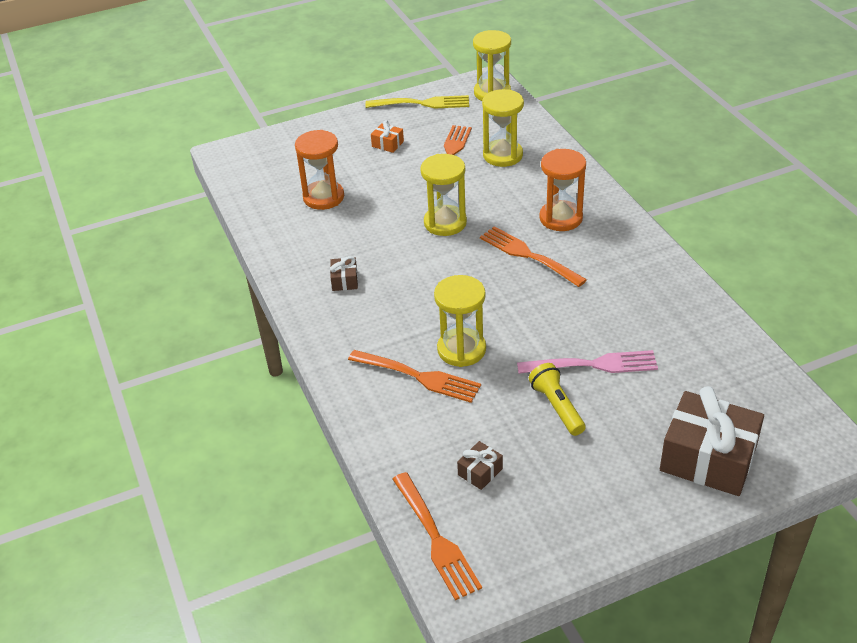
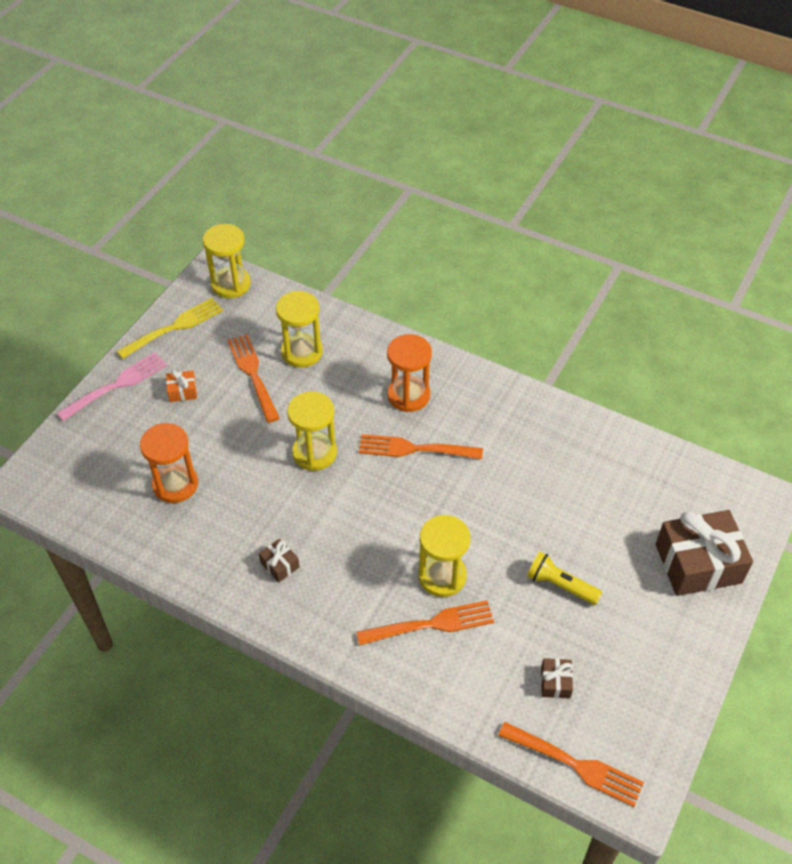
camera: 40 degrees left, 10 degrees up
pink fork [517,350,658,374] -> pink fork moved to [56,352,167,421]

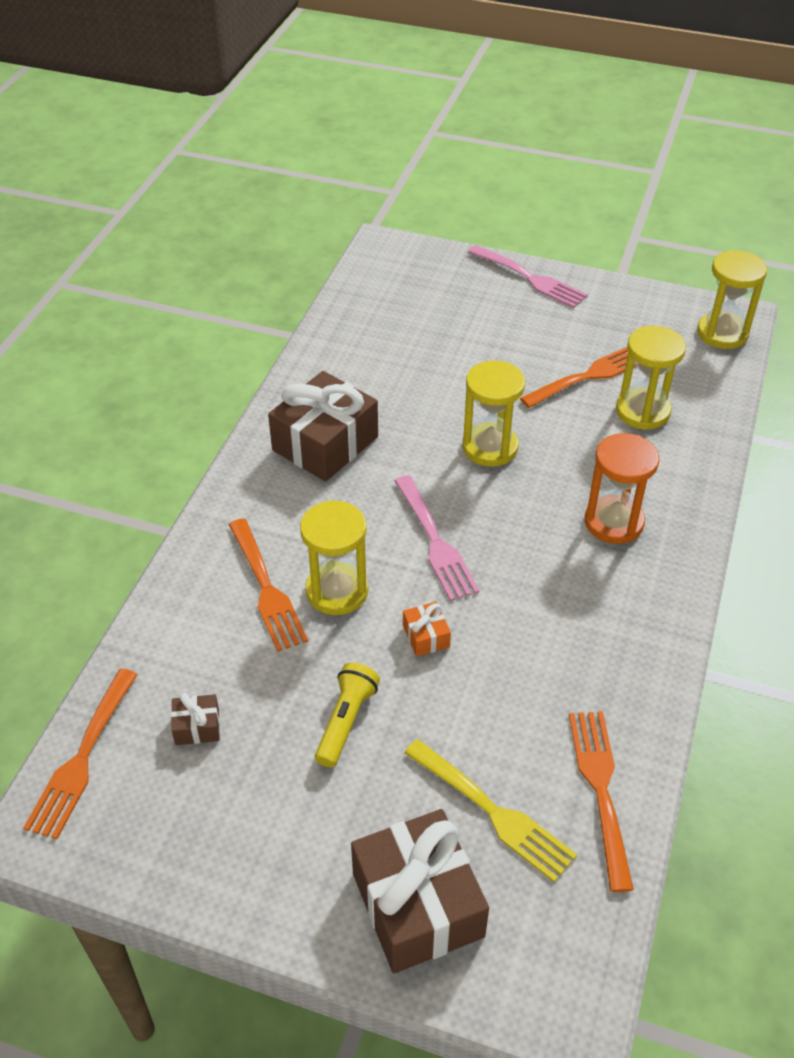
camera: 80 degrees right, 5 degrees down
yellow fork [116,298,223,359] -> yellow fork moved to [404,739,577,882]
orange hourglass [140,423,198,503] -> none
orange gift [166,369,197,402] -> orange gift moved to [403,602,451,657]
brown gift [259,539,300,582] -> brown gift [268,371,378,482], size x2.30
orange fork [359,434,483,459] -> orange fork moved to [569,711,634,892]
none -> pink fork [395,475,480,601]

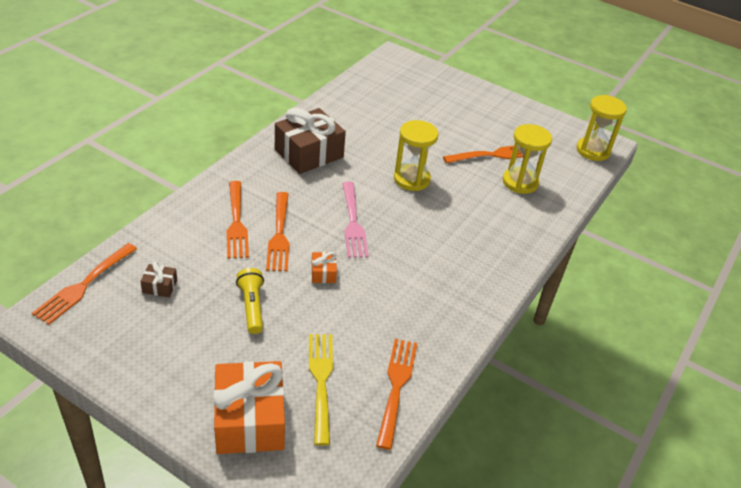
camera: 10 degrees right, 5 degrees down
yellow hourglass [300,501,368,615] -> orange fork [266,192,289,271]
yellow flashlight [315,662,380,767] -> yellow flashlight turned 45 degrees counterclockwise [236,268,264,334]
brown gift [351,809,489,974] -> orange gift [214,361,285,454]
yellow fork [404,739,577,882] -> yellow fork turned 150 degrees counterclockwise [309,334,333,446]
pink fork [468,245,588,308] -> none
orange hourglass [585,433,659,544] -> none

